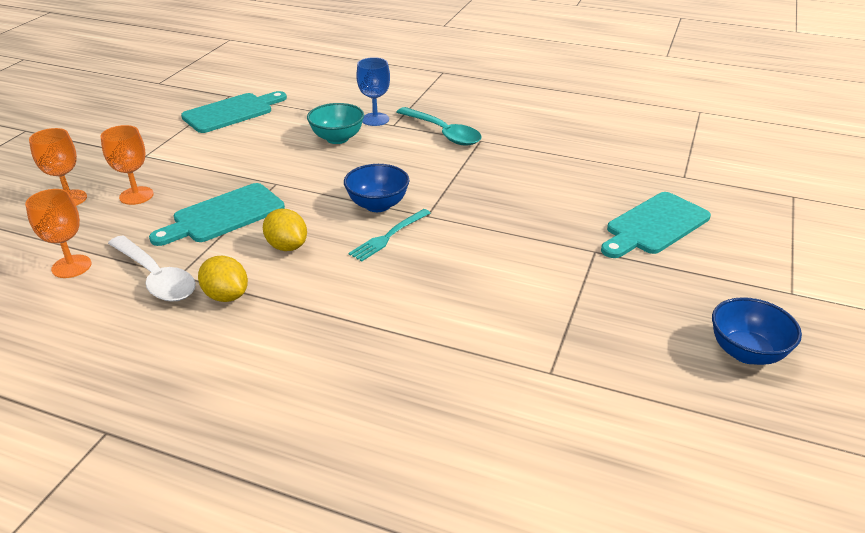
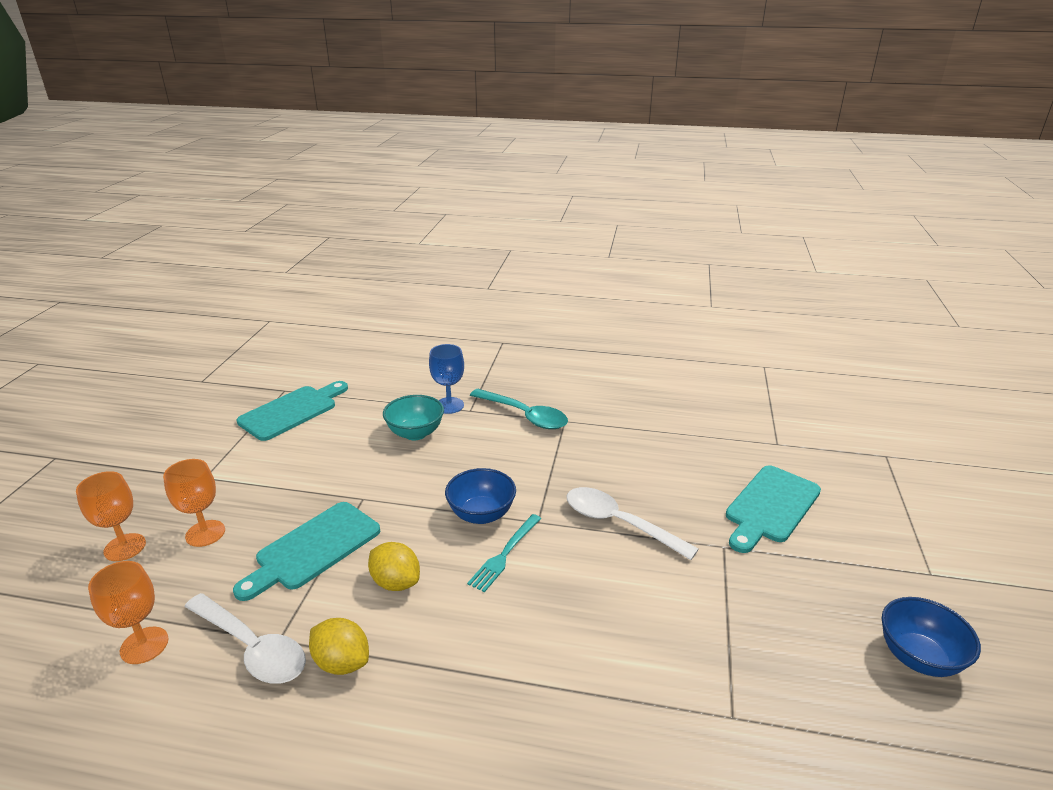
camera: 10 degrees left, 5 degrees down
none -> white spoon [567,487,699,560]

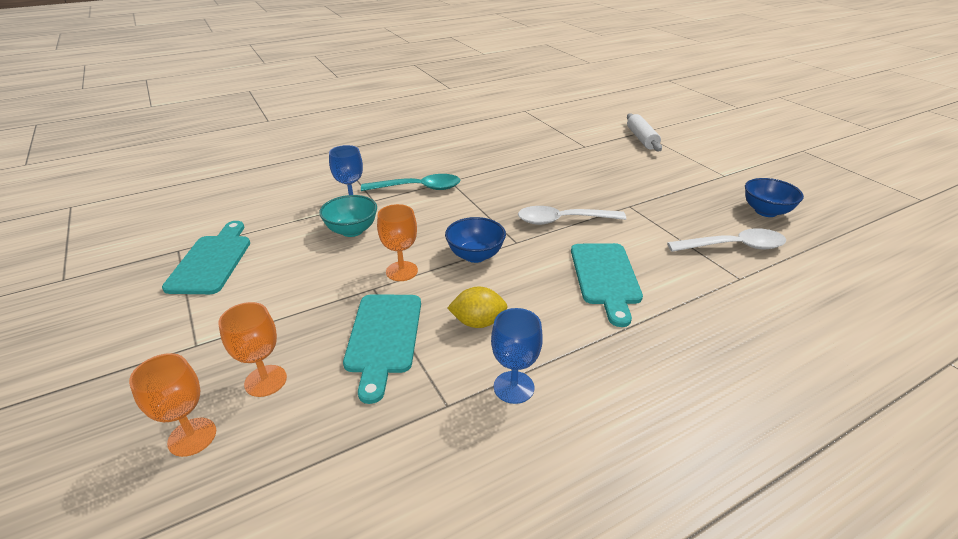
camera: 40 degrees left, 5 degrees up
orange goblet [88,561,168,664] -> orange goblet moved to [377,204,418,281]
white spoon [184,593,306,684] -> white spoon moved to [667,228,786,252]
yellow lemon [309,618,369,675] -> blue goblet [491,308,543,404]
turquoise fork [467,514,541,592] -> none
turquoise cutting board [726,465,821,553] -> turquoise cutting board moved to [571,243,643,327]
none -> white rolling pin [627,113,662,151]

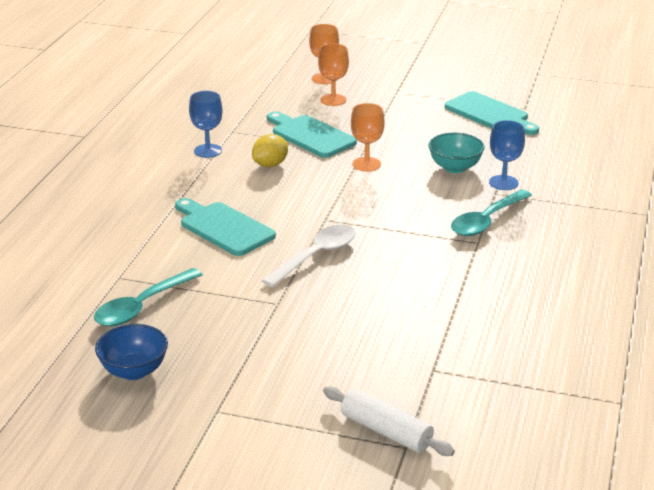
camera: 135 degrees right, 5 degrees down
blue bowl [445,217,506,263] -> none
white spoon [667,228,786,252] -> turquoise spoon [94,268,202,326]

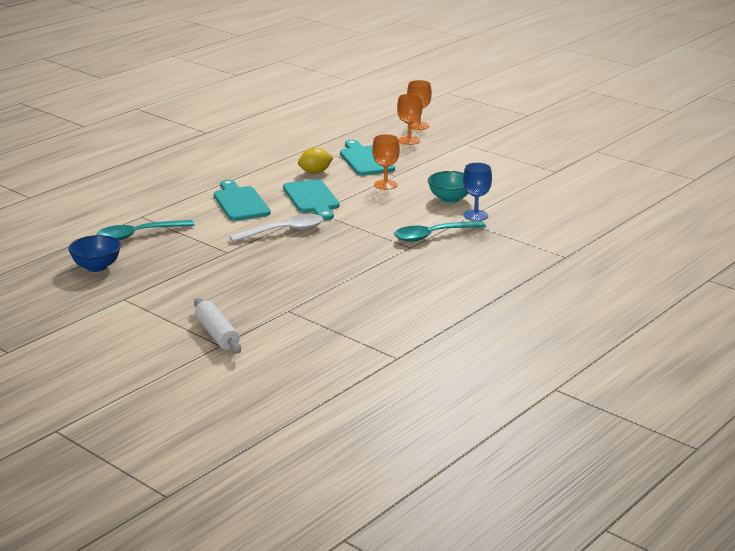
camera: 25 degrees right, 5 degrees down
blue goblet [189,91,222,158] -> none
turquoise cutting board [445,91,539,135] -> turquoise cutting board moved to [283,179,340,220]

